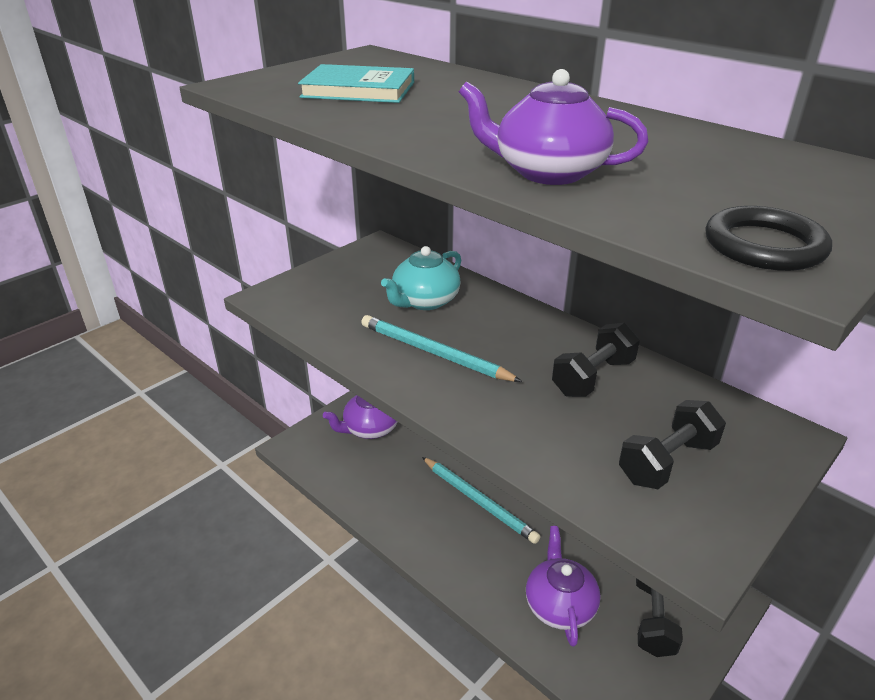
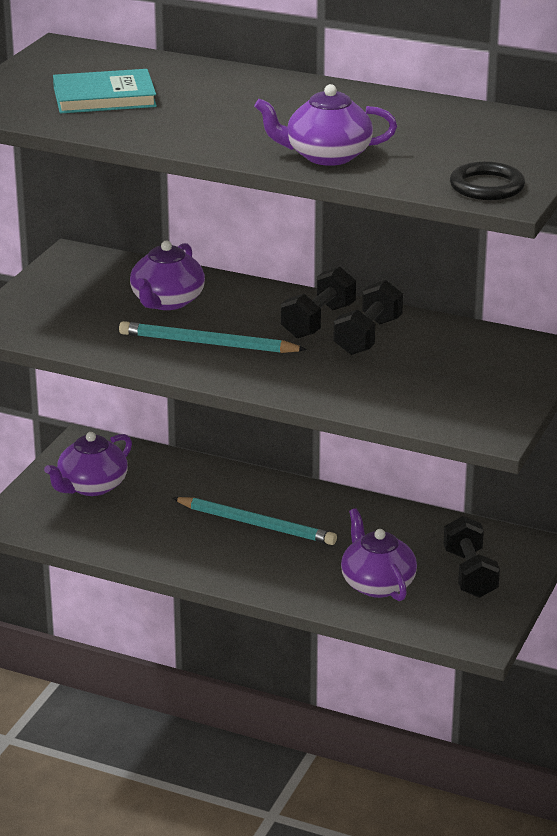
camera: 20 degrees left, 5 degrees down
turquoise teapot [381,246,461,310] -> purple teapot [130,241,205,310]
black dumbbell [619,400,726,489] -> black dumbbell moved to [281,267,356,338]

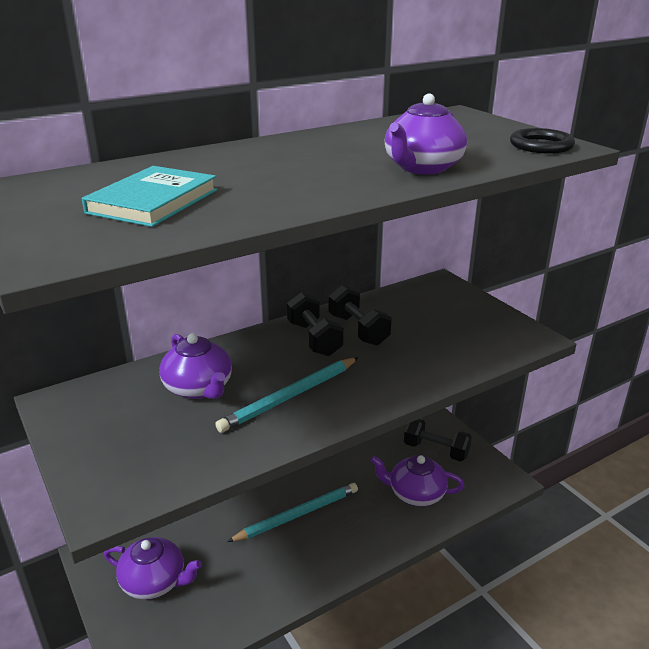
camera: 55 degrees left, 0 degrees up
purple teapot [44,432,132,496] -> purple teapot turned 60 degrees counterclockwise [104,537,202,600]

